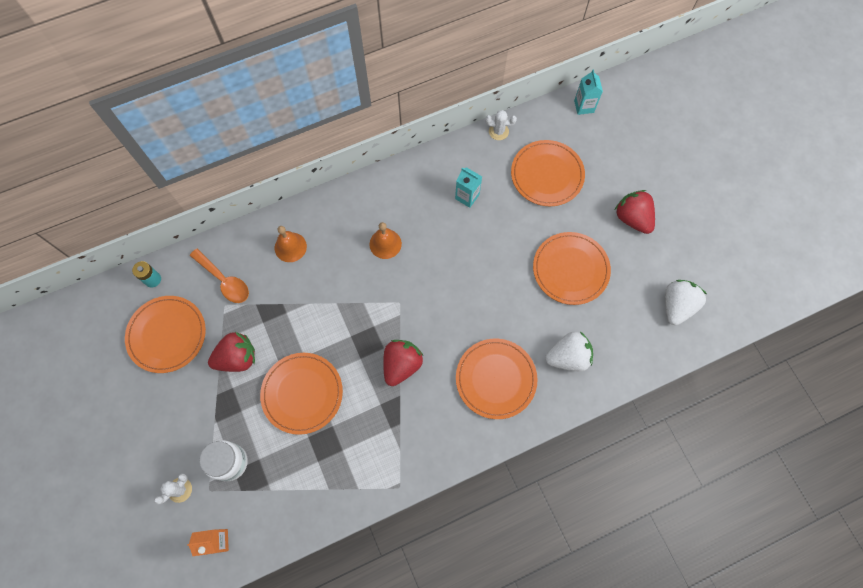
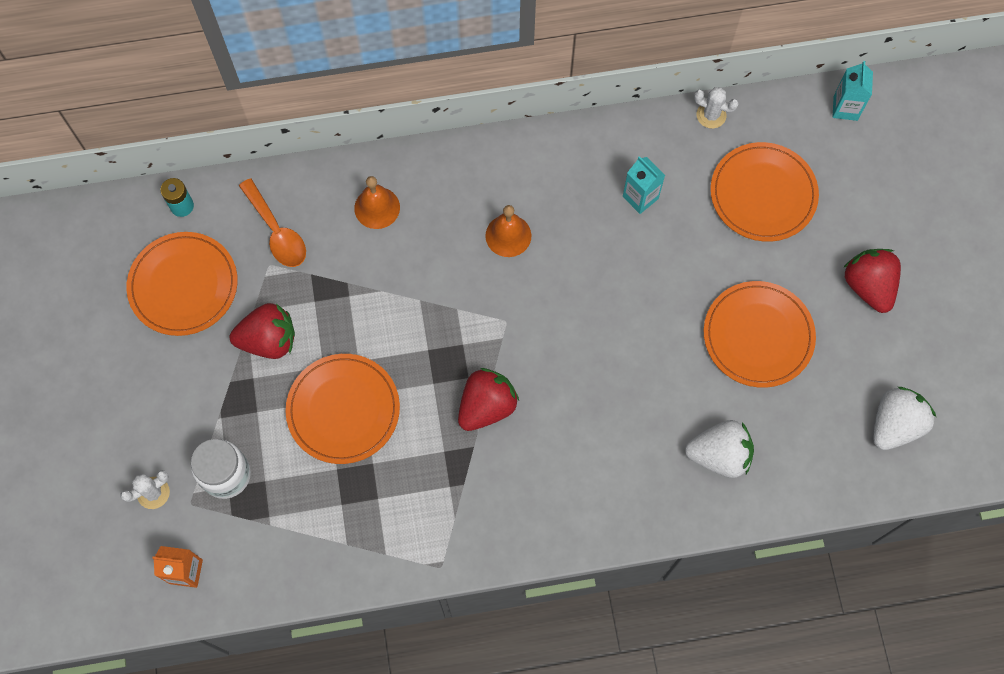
camera: 15 degrees right, 0 degrees up
orange plate [456,338,538,419] -> none

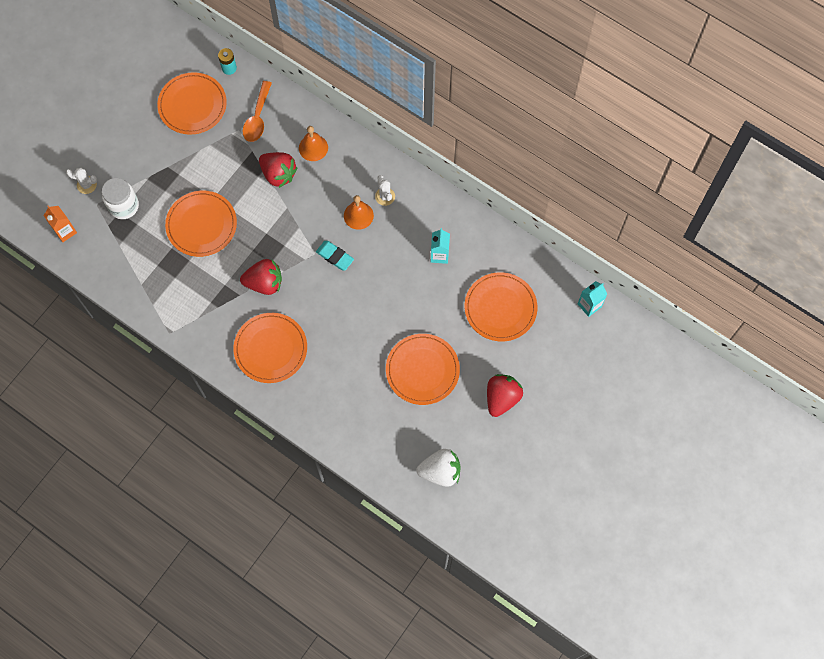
camera: 45 degrees right, 0 degrees up
red strawberry [230,303,295,359] -> red strawberry moved to [259,152,298,188]
white strawberry [685,420,754,478] -> none
white cactus [694,87,739,128] -> white cactus moved to [375,175,395,206]
none -> orange plate [234,313,307,383]
none -> turquoise eraser [316,241,354,271]

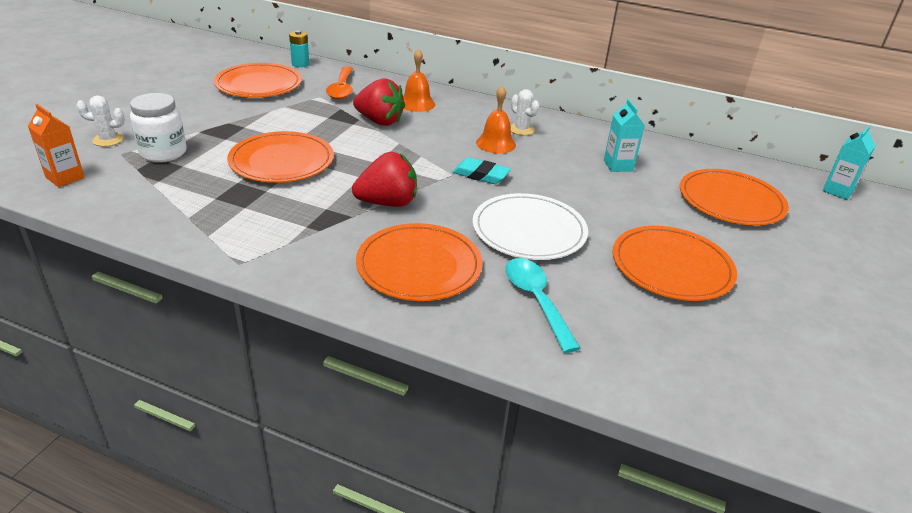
camera: 15 degrees left, 35 degrees down
white strawberry [416,449,460,487] -> none
red strawberry [487,374,523,417] -> none
none -> white plate [472,193,588,260]
none -> turquoise spoon [505,258,581,353]

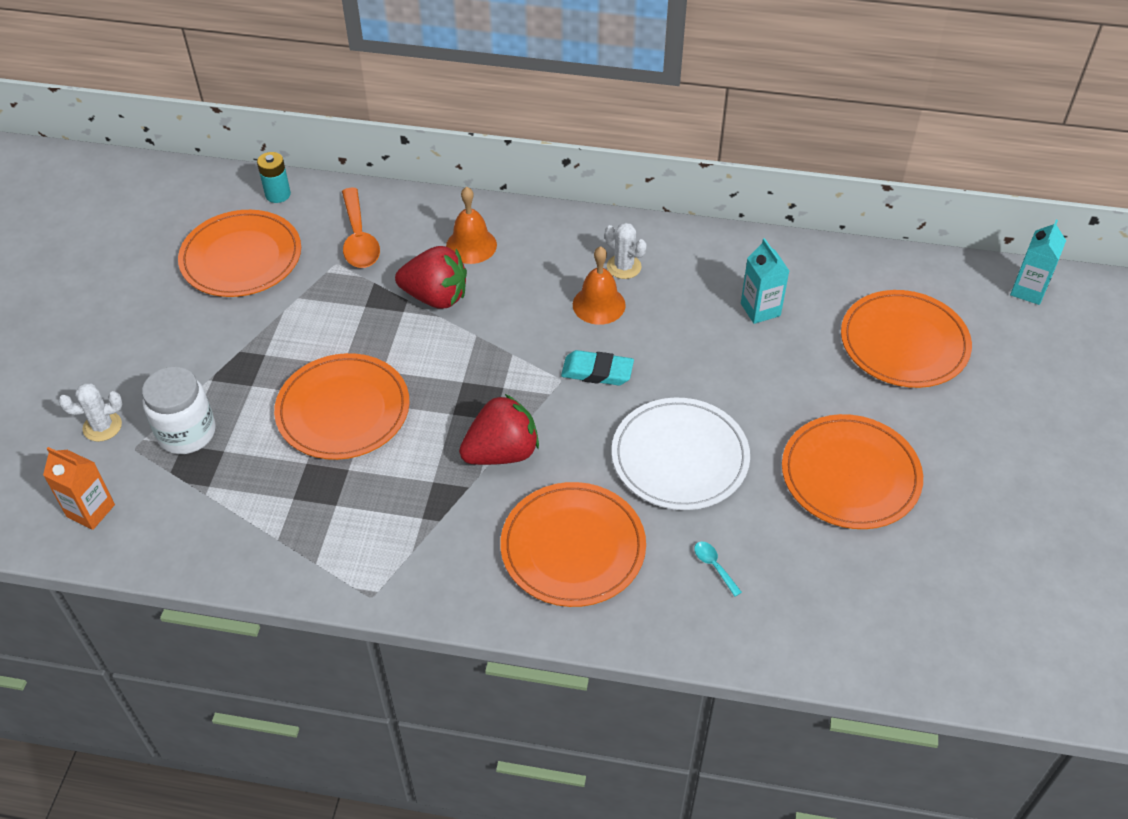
camera: 10 degrees left, 15 degrees up
turquoise spoon [505,258,581,353] -> turquoise spoon [694,542,742,597], size x0.46

